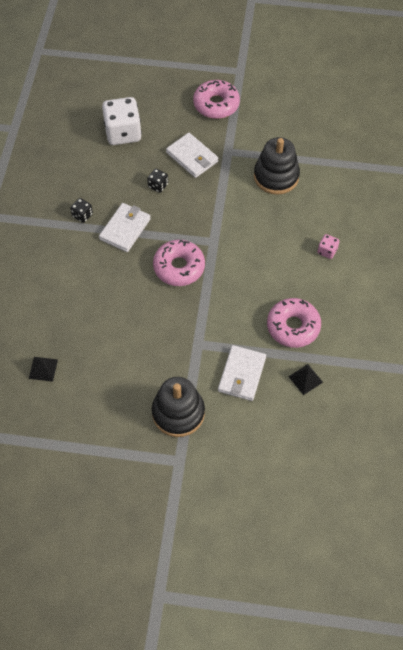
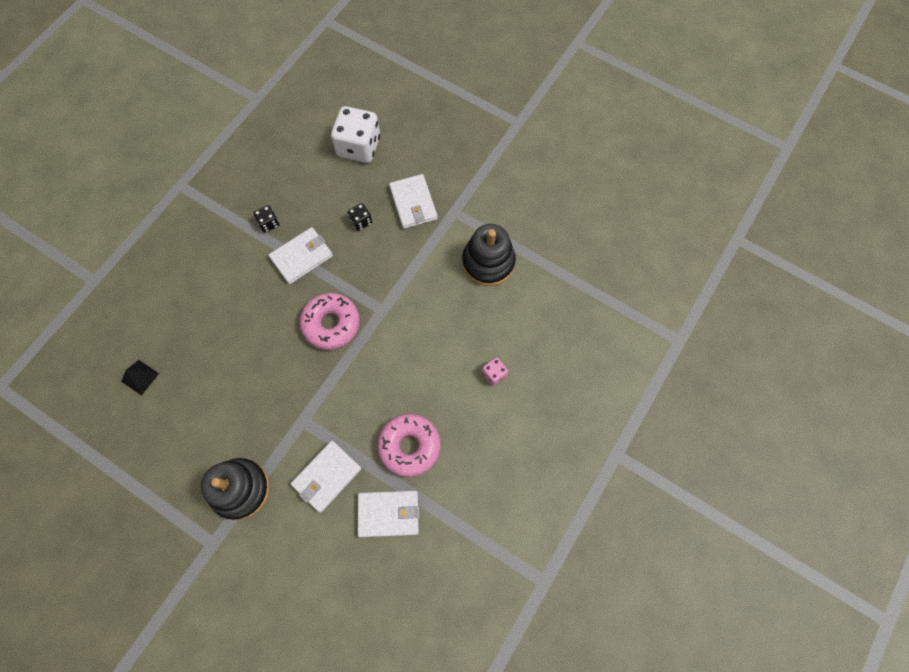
camera: 25 degrees right, 10 degrees up
pink donut [193,80,240,119] -> none
black pyramid [288,364,323,395] -> white wallet [358,491,420,537]

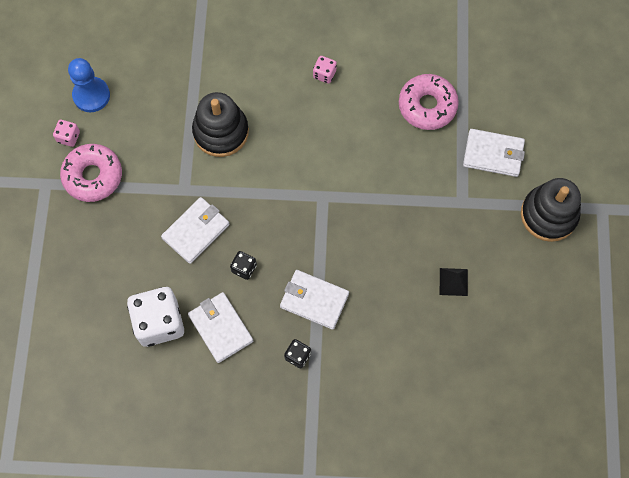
camera: 120 degrees left, 0 degrees up
black pyramid [121,360,159,396] -> black pyramid moved to [440,268,468,296]
pink donut [300,293,360,350] -> pink donut moved to [60,144,122,202]
white wallet [358,491,420,537] -> white wallet moved to [188,292,253,363]
none -> pink dice [53,120,80,147]
none -> blue pawn [68,58,110,112]

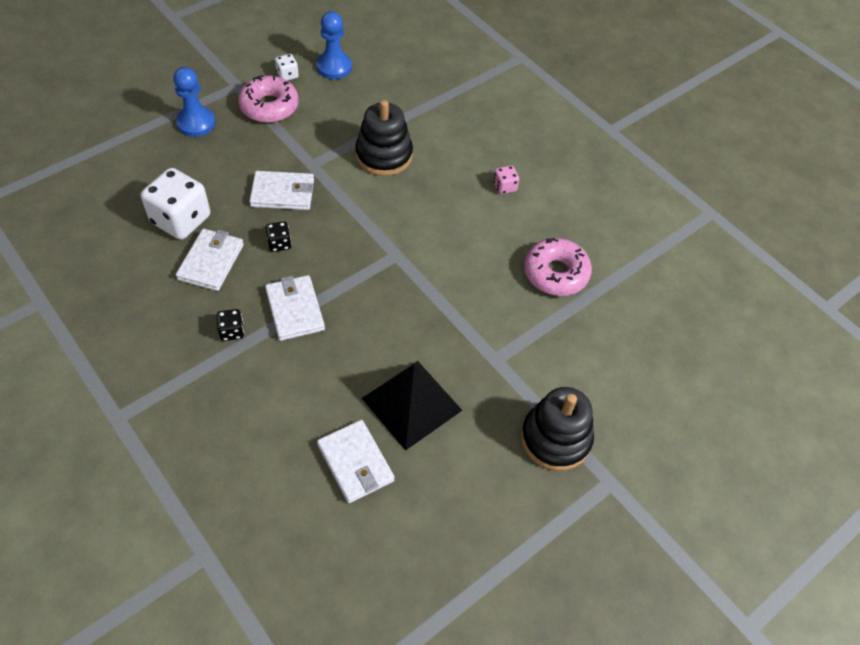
camera: 45 degrees right, 15 degrees down
pink dice [53,120,80,147] -> white dice [275,54,299,81]
black pyramid [440,268,468,296] -> black pyramid [362,361,462,451], size x2.16
white wallet [463,129,525,177] -> white wallet moved to [317,420,395,503]
none -> blue pawn [173,67,216,137]

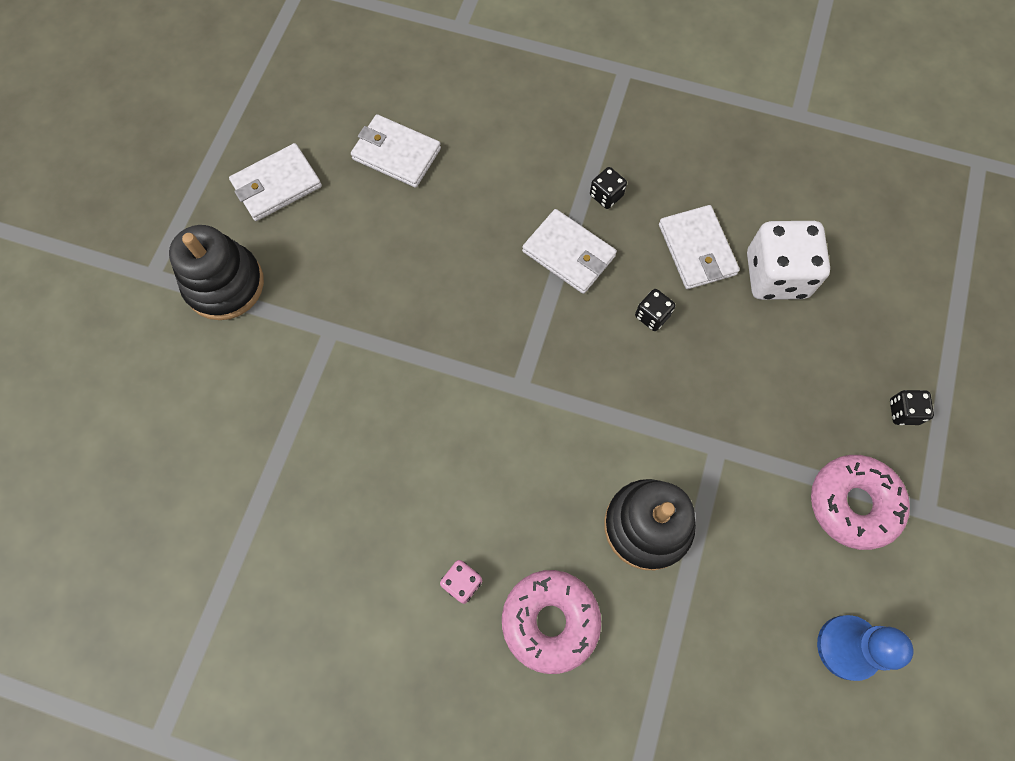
camera: 150 degrees right, 15 degrees up
blue pawn [173,67,216,137] -> black dice [890,390,934,425]
white wallet [249,171,314,210] -> white wallet moved to [229,143,322,221]
white dice [275,54,299,81] -> none
black pyramid [362,361,462,451] -> none
pink donut [524,238,592,296] -> pink donut moved to [502,570,601,674]

